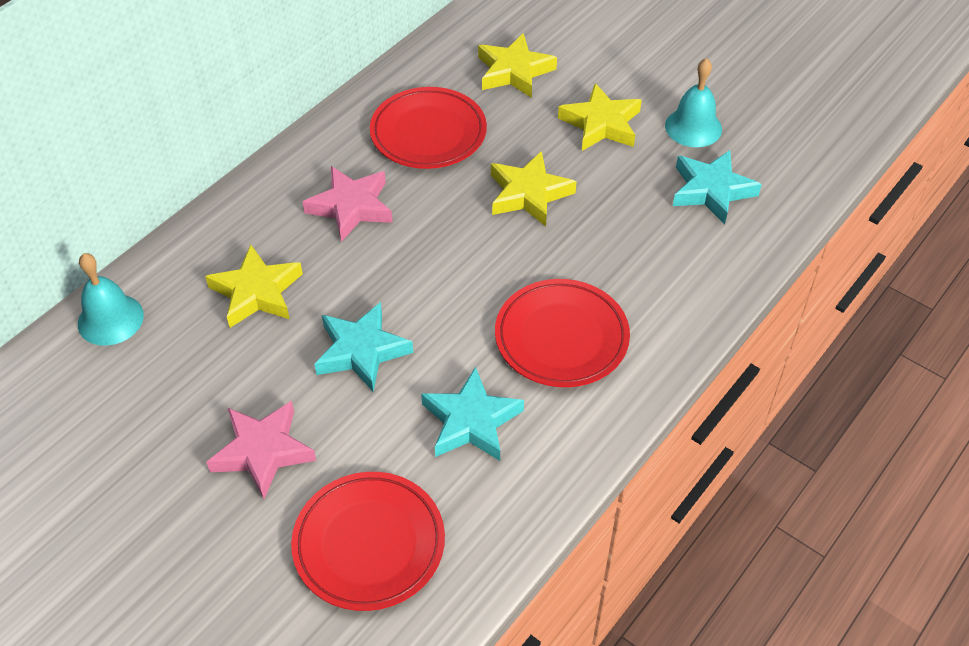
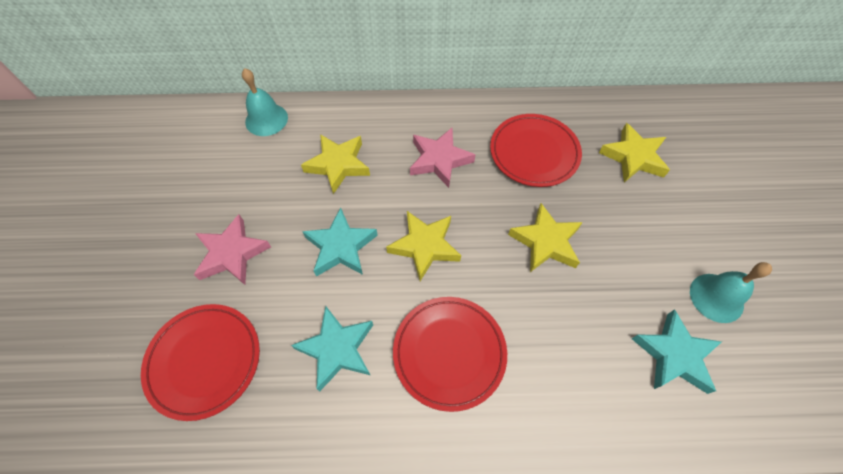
camera: 50 degrees right, 10 degrees up
yellow star [558,83,642,151] -> yellow star moved to [386,211,461,281]

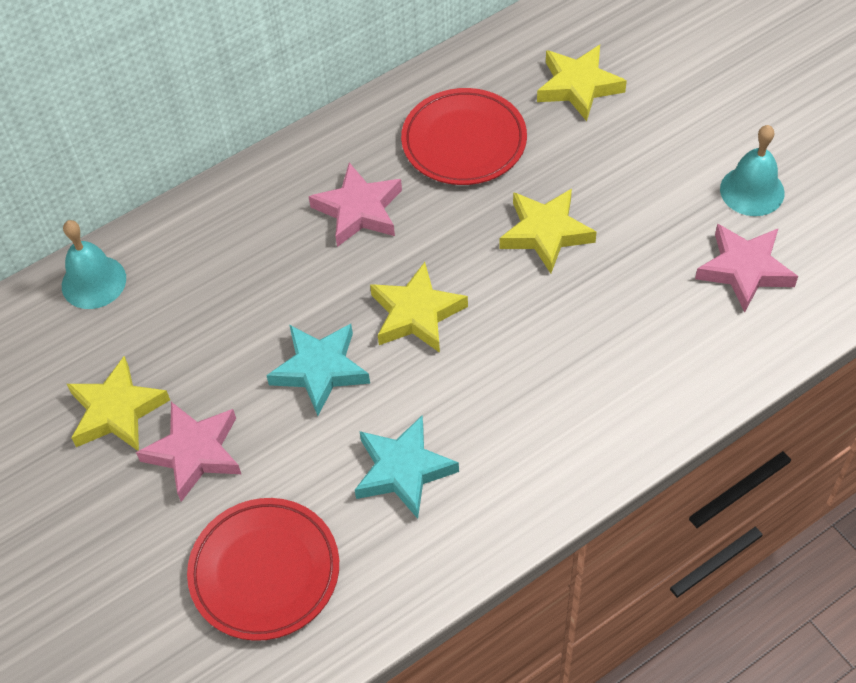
camera: 30 degrees left, 5 degrees down
yellow star [301,134,370,194] -> yellow star moved to [67,356,170,451]
red plate [393,297,507,412] -> none
turquoise star [632,309,721,394] -> pink star [695,224,798,313]

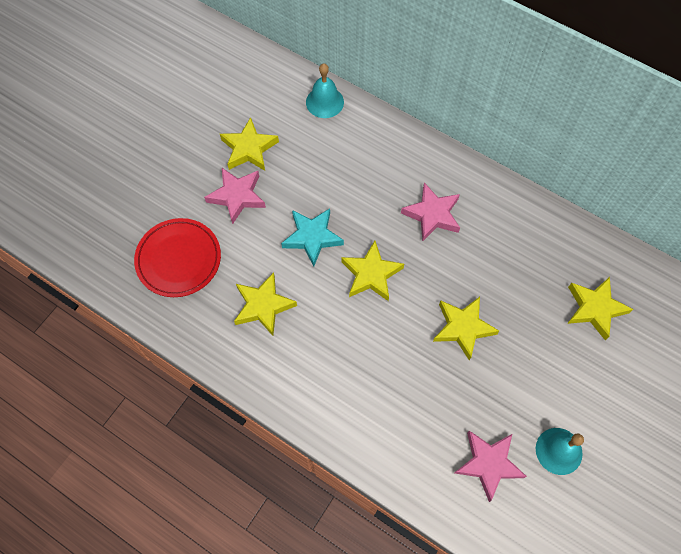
camera: 65 degrees right, 10 degrees up
turquoise star [355,416,459,519] -> yellow star [234,272,297,336]
red plate [401,88,527,185] -> none

